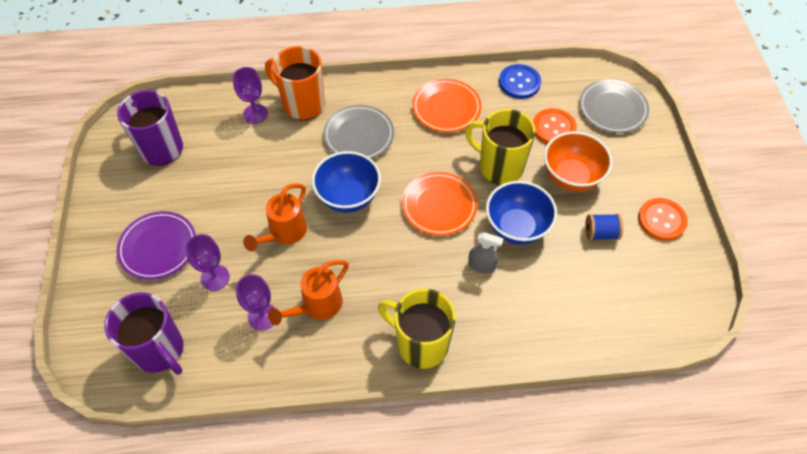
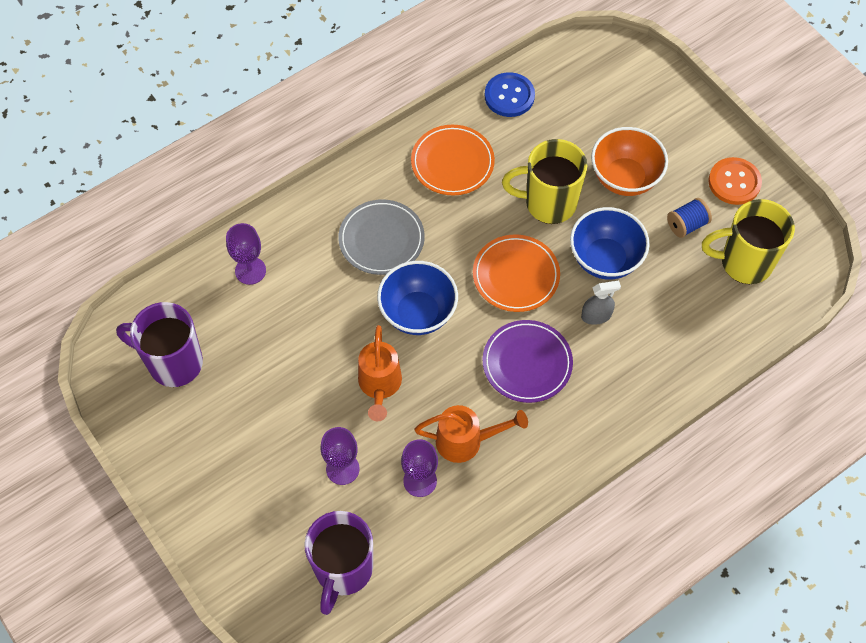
camera: 30 degrees left, 5 degrees up
purple mug [104,293,184,375] -> purple mug turned 90 degrees clockwise [304,511,373,615]
purple plate [116,211,196,280] -> purple plate moved to [483,320,573,403]
orange mug [265,46,325,120] -> none
orange watering can [268,260,349,325] -> orange watering can turned 105 degrees counterclockwise [415,405,528,463]
yellow mug [378,289,456,369] -> yellow mug moved to [702,199,795,284]
orange button [533,108,577,144] -> none
grey plate [579,79,649,133] -> none

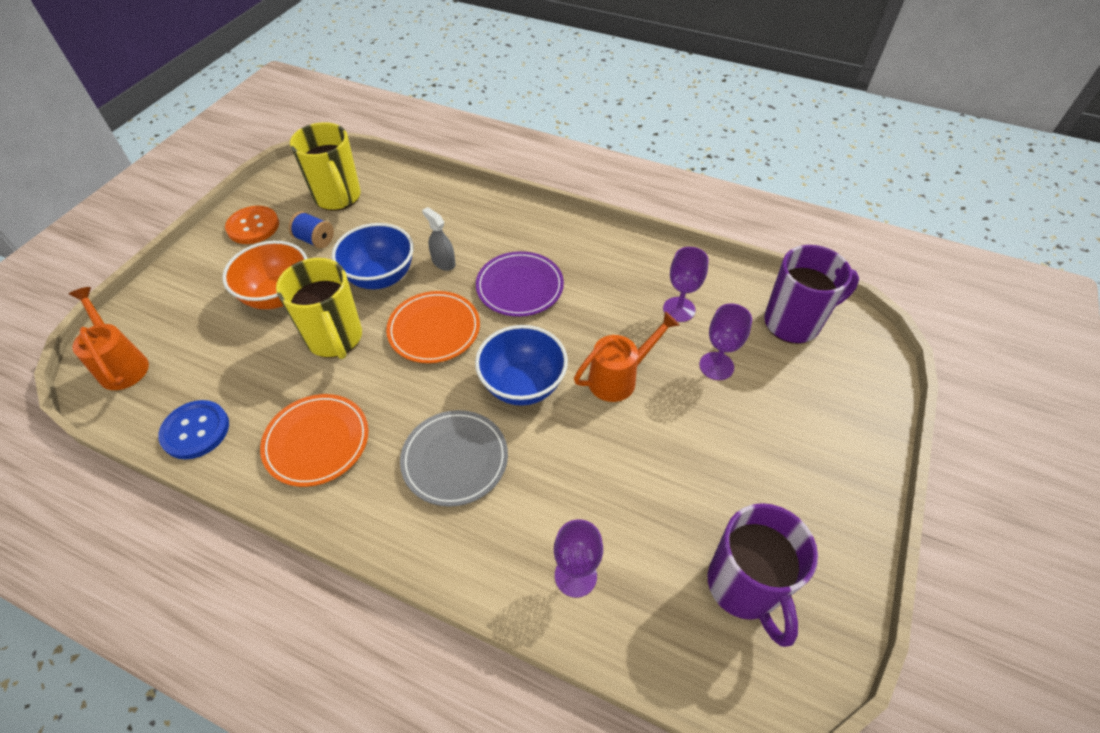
camera: 120 degrees left, 10 degrees down
orange watering can [415,405,528,463] -> orange watering can moved to [69,287,149,390]

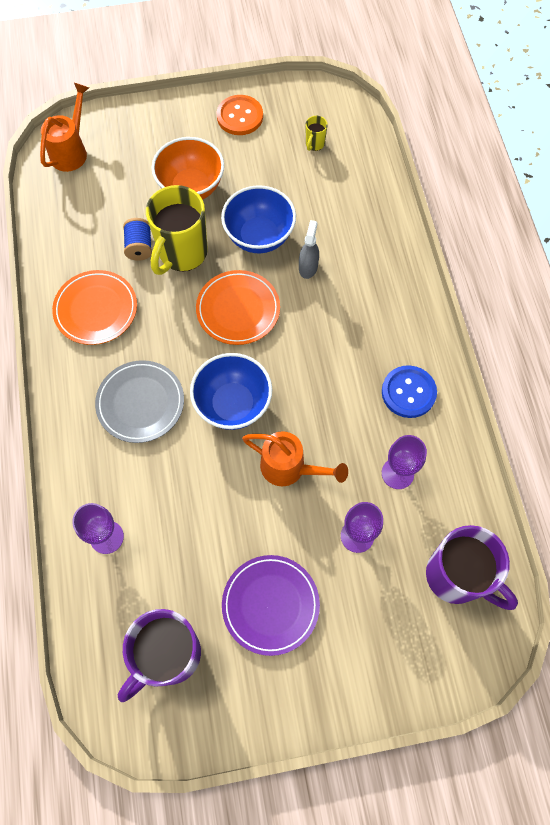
camera: 55 degrees right, 15 degrees up
blue button [158,400,229,459] -> blue button moved to [382,365,437,418]
blue spool [288,211,334,249] -> blue spool moved to [123,218,152,261]
yellow mug [290,122,360,211] -> yellow mug [306,116,328,151], size x0.42
purple plate [476,251,564,317] -> purple plate moved to [222,555,320,656]

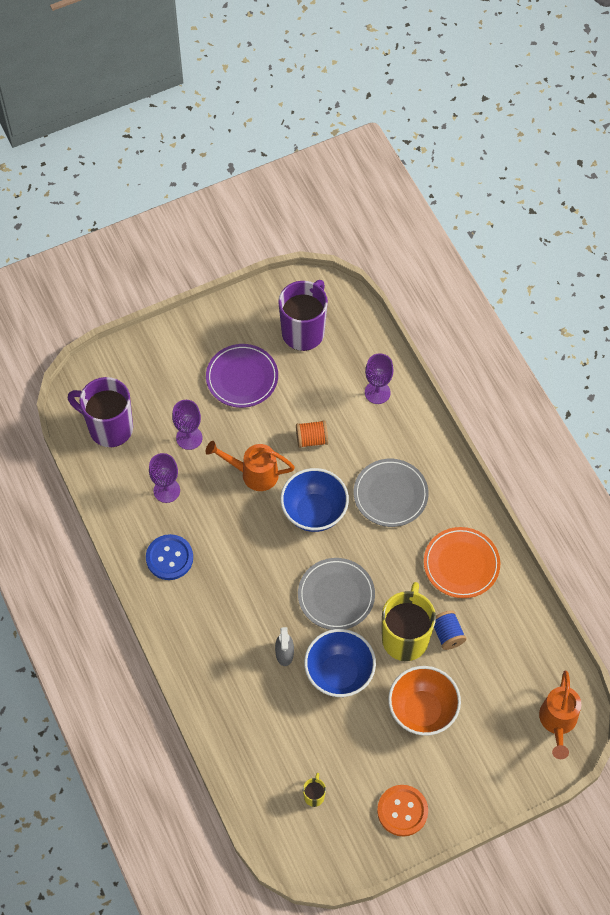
camera: 165 degrees right, 5 degrees down
orange plate [196,270,280,345] -> grey plate [298,558,375,630]
none -> orange spool [296,420,328,448]

